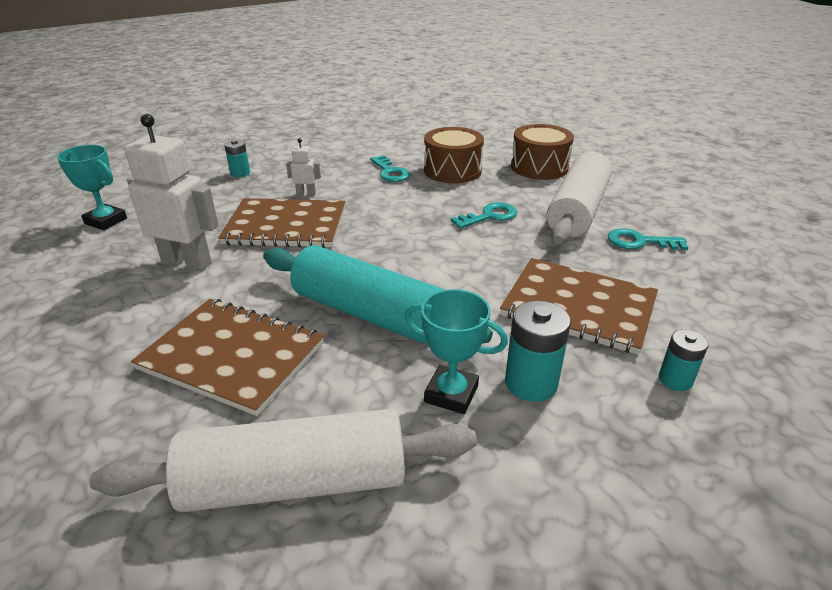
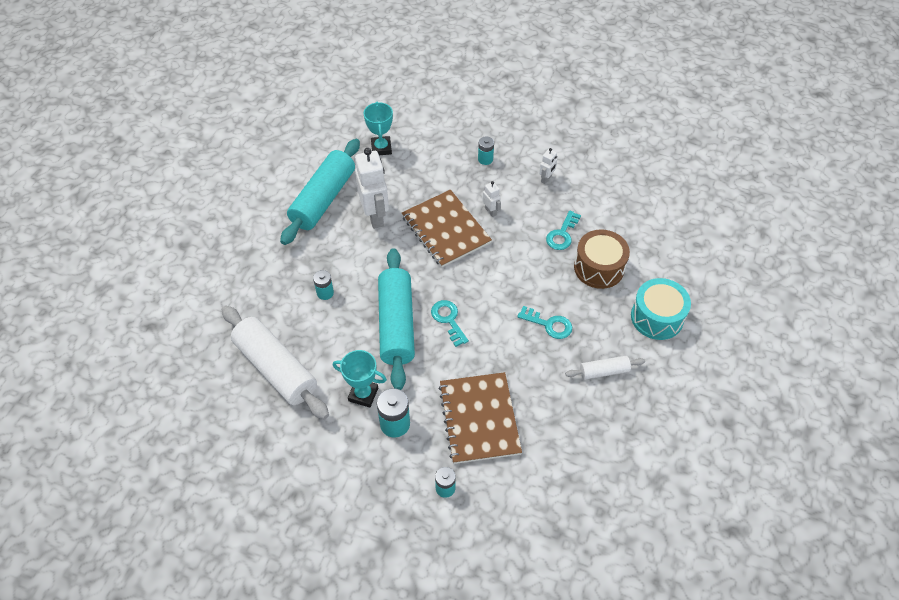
camera: 55 degrees right, 20 degrees up
brown notebook [131,299,324,416] -> turquoise battery [313,270,334,300]
turquoise trophy [405,289,508,414] -> turquoise trophy turned 60 degrees counterclockwise [333,350,387,408]
brown drum [511,124,574,180] -> turquoise drum [631,278,691,340]
white rolling pin [547,151,612,244] -> white rolling pin [565,356,645,380], size x0.48
turquoise key [608,228,688,250] -> turquoise key moved to [431,300,469,347]
none -> turquoise rolling pin [280,139,360,245]
none -> white robot [539,148,557,184]

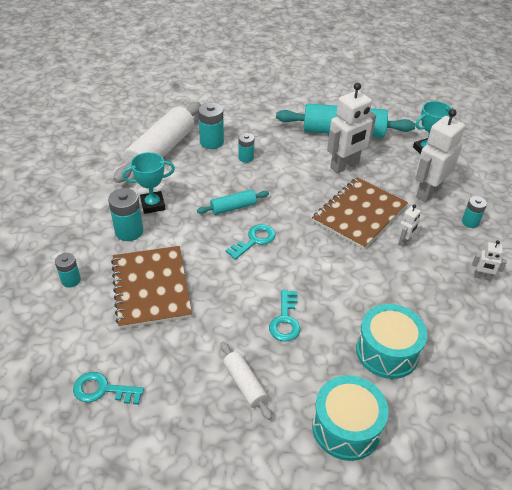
camera: 70 degrees right, 10 degrees down
turquoise trophy [333,350,387,408] -> turquoise trophy turned 75 degrees clockwise [122,152,175,214]
turquoise rolling pin [378,248,415,390] -> turquoise rolling pin [197,189,269,215], size x0.48
brown notebook [438,372,522,464] -> brown notebook turned 75 degrees counterclockwise [111,246,192,329]
turquoise key [546,211,581,250] -> turquoise key moved to [73,372,144,405]
brown drum [574,230,630,289] -> turquoise drum [356,304,427,379]
none -> turquoise battery [198,102,224,149]
none -> white robot [415,109,465,202]

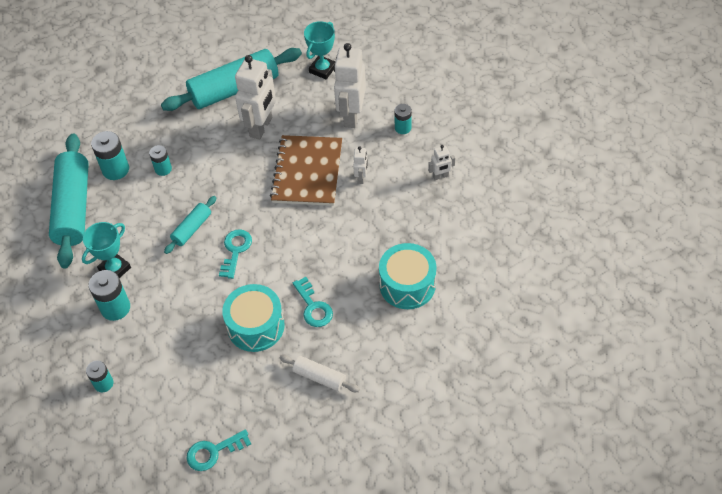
camera: 30 degrees left, 10 degrees up
brown notebook [111,246,192,329] -> none
white rolling pin [113,102,201,183] -> turquoise rolling pin [49,134,89,268]
turquoise drum [312,375,389,461] -> turquoise drum moved to [222,284,285,352]

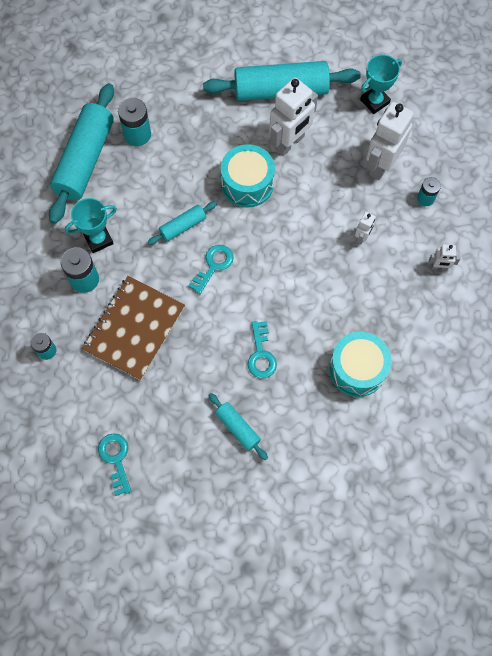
camera: 20 degrees right, 15 degrees up
turquoise battery [149,145,172,176] -> none
turquoise key [186,429,251,471] -> turquoise key turned 75 degrees clockwise [98,433,131,496]
turquoise drum [222,284,285,352] -> turquoise drum moved to [221,144,275,208]
brown notebook [270,135,342,206] -> brown notebook moved to [82,276,185,380]
white rolling pin [279,355,360,392] -> turquoise rolling pin [208,393,268,460]

